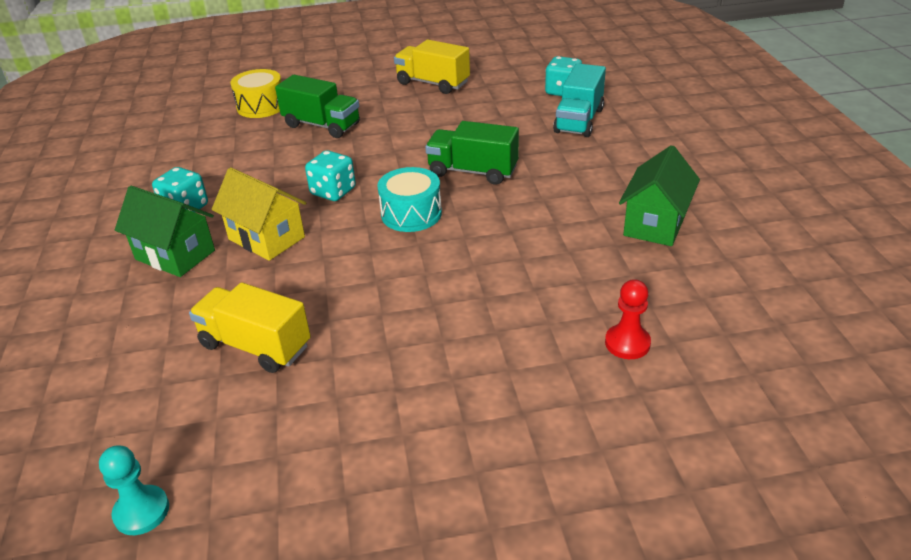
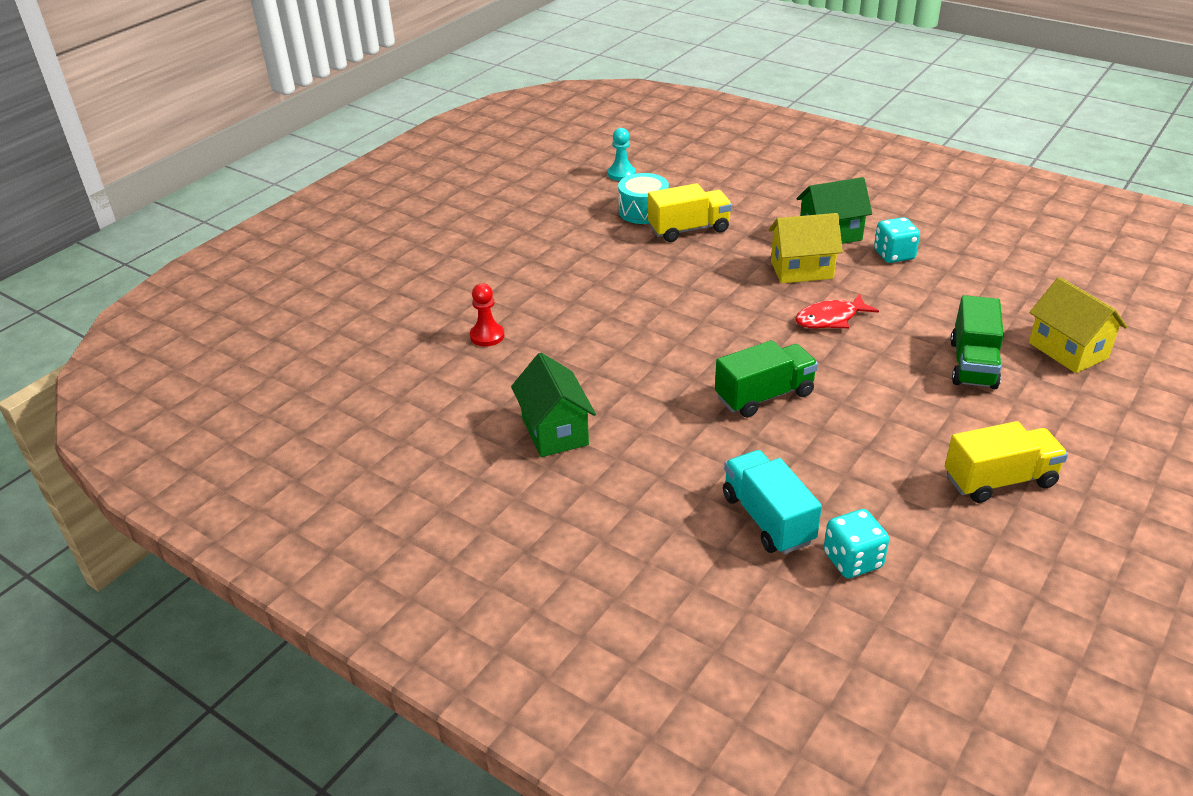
camera: 135 degrees right, 0 degrees up
yellow drum [231,69,281,118] -> yellow house [1029,277,1127,373]
green truck [275,75,360,138] -> green truck turned 60 degrees counterclockwise [950,295,1004,389]
turquoise dice [305,150,356,201] -> red fish [795,294,879,329]
turquoise drum [377,167,442,232] -> turquoise drum moved to [618,173,669,224]

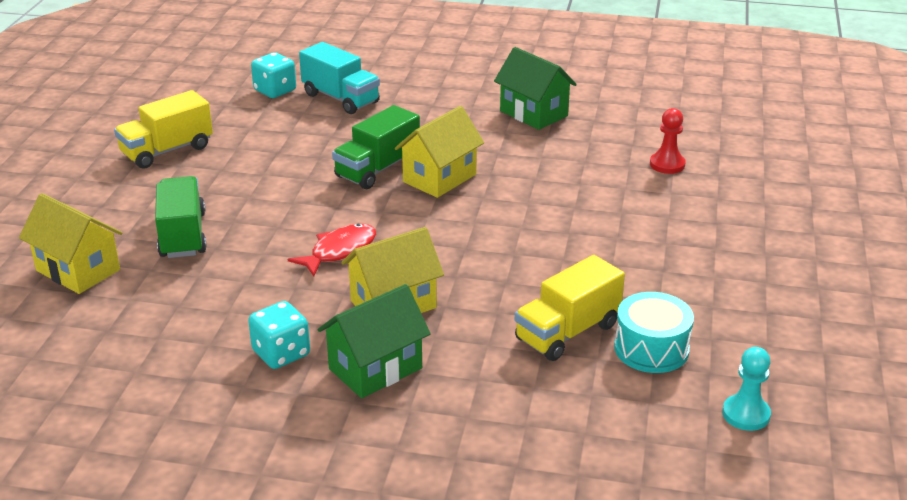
camera: 155 degrees right, 5 degrees down
none -> yellow house [395,106,484,198]

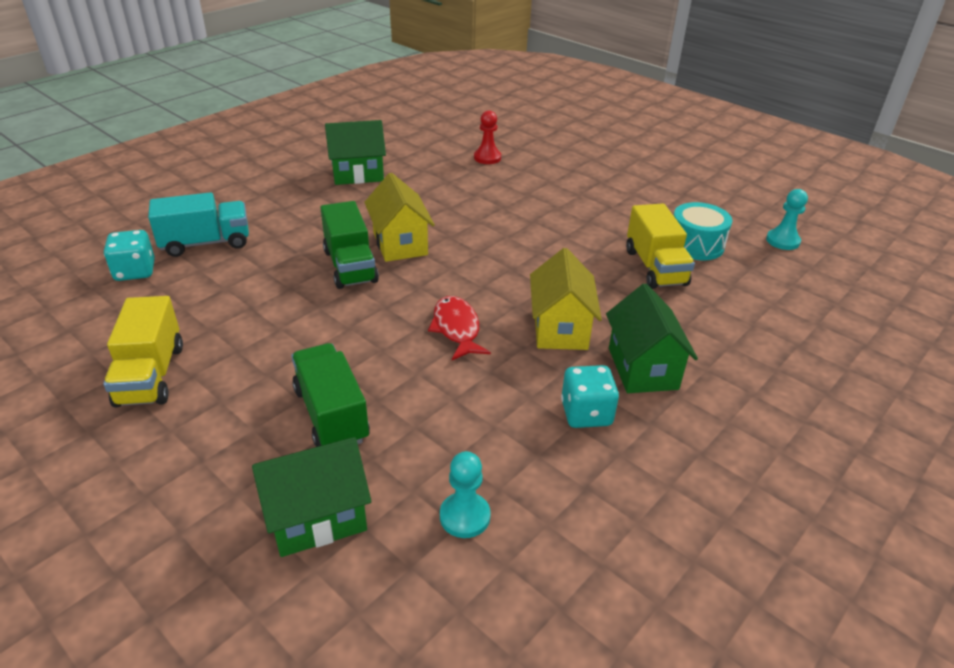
camera: 60 degrees left, 5 degrees up
yellow house [19,193,122,294] -> green house [252,437,371,557]
green truck [155,176,207,258] -> green truck turned 45 degrees clockwise [292,343,370,447]
none -> turquoise pawn [440,451,491,538]

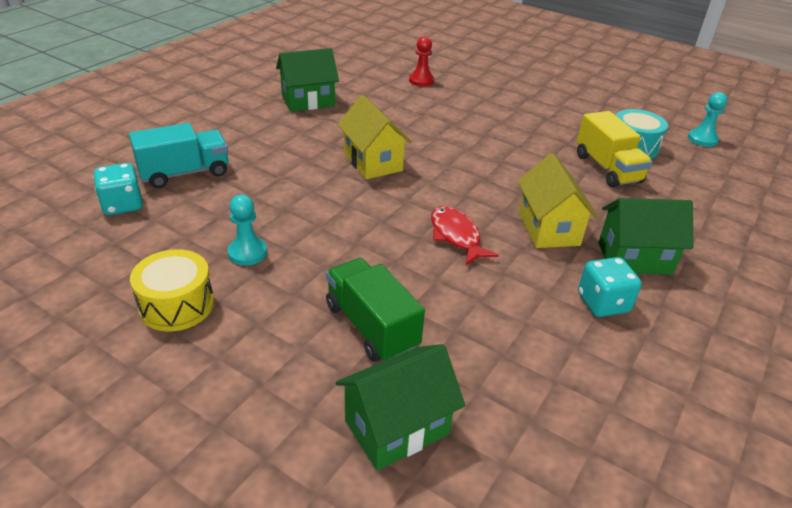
camera: 10 degrees left, 0 degrees up
yellow truck [103,296,183,408] -> yellow drum [130,249,214,331]
green truck [320,201,379,289] -> none
turquoise pawn [440,451,491,538] -> turquoise pawn moved to [228,195,267,265]
green house [606,284,698,393] -> green house turned 75 degrees counterclockwise [598,198,693,275]

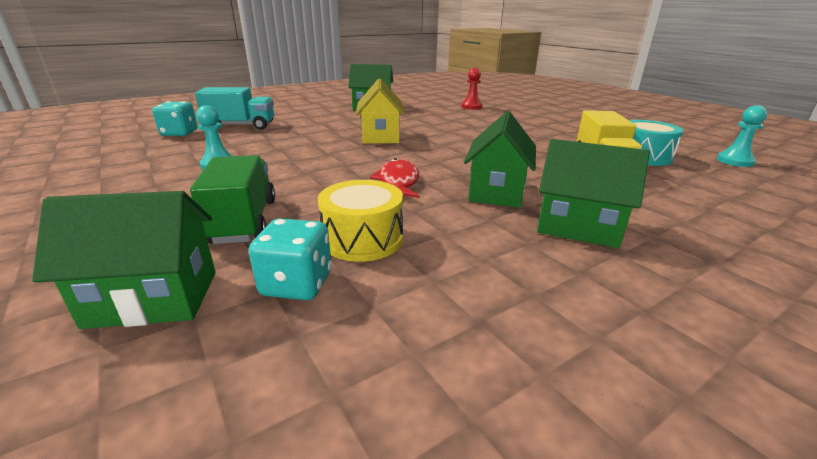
camera: 25 degrees right, 10 degrees down
yellow drum [130,249,214,331] -> yellow drum moved to [318,180,403,262]
yellow house [518,154,598,248] -> green house [464,112,536,208]
turquoise dice [578,257,642,317] -> turquoise dice moved to [249,218,332,300]

